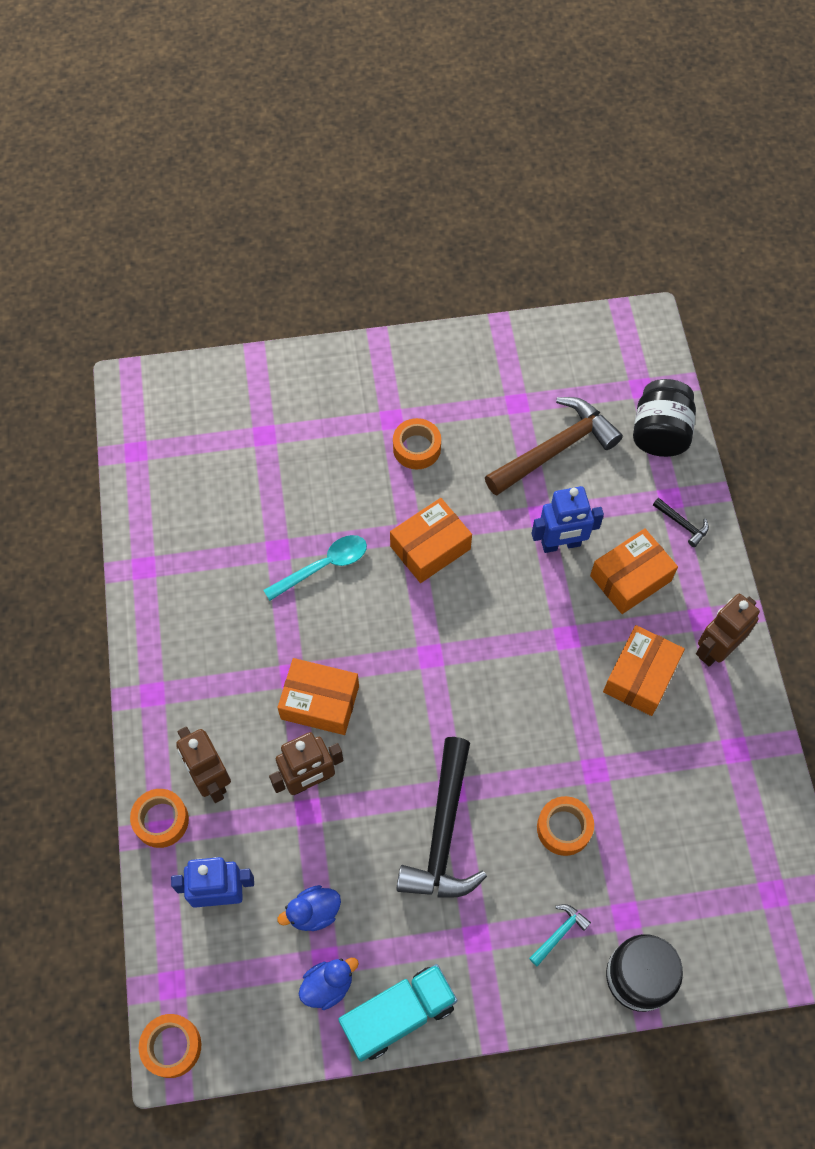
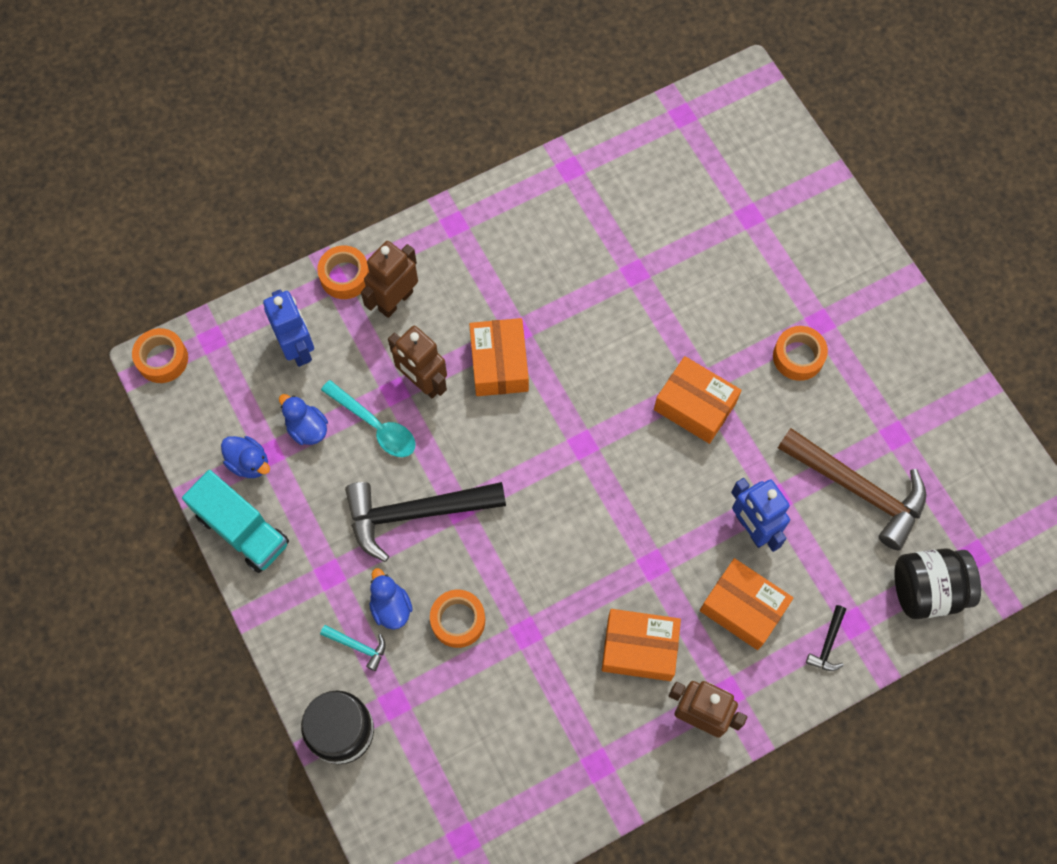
camera: 70 degrees right, 5 degrees up
turquoise spoon [263,535,367,601] -> turquoise spoon moved to [321,380,416,457]
none -> blue duck [369,568,413,630]

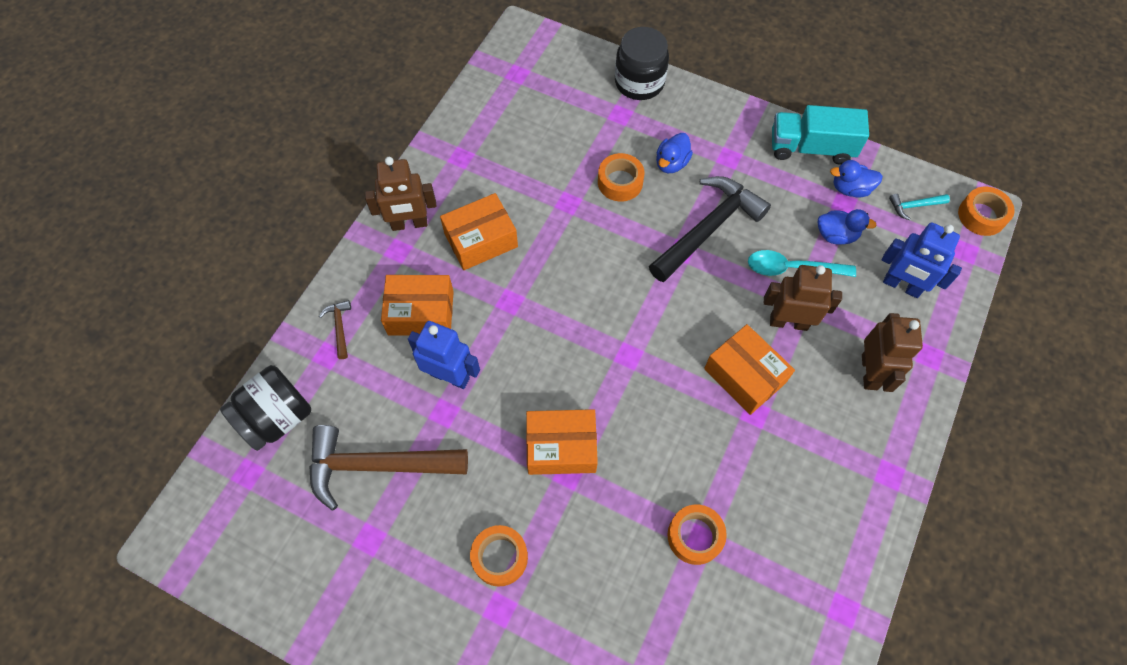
camera: 145 degrees right, 5 degrees down
orange tape [317,246,369,299] -> orange tape moved to [668,505,727,565]
turquoise hammer [320,625,386,671] -> turquoise hammer moved to [889,194,950,220]
blue duck [369,568,413,630] -> blue duck turned 90 degrees clockwise [656,133,693,173]
black hammer [806,605,846,671] -> brown hammer [319,300,351,359]

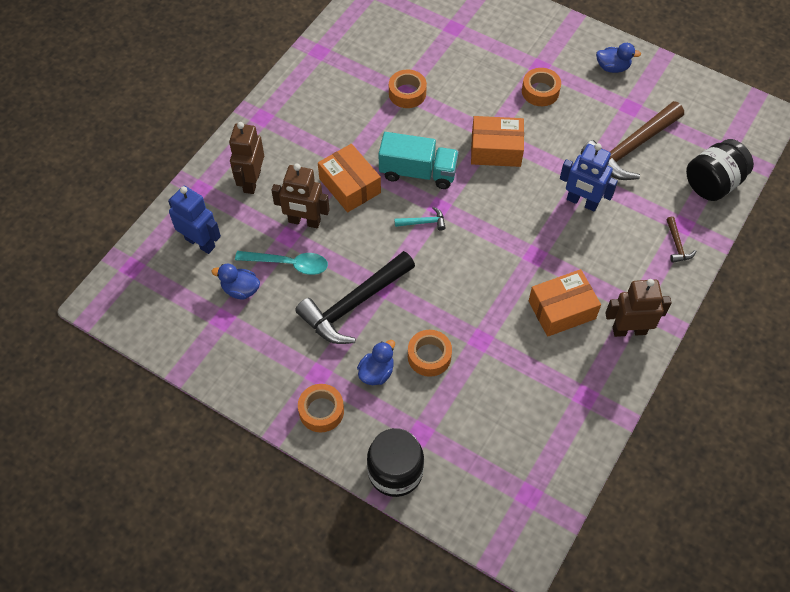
camera: 175 degrees left, 5 degrees down
brown hammer [309,425,468,511] -> brown hammer turned 135 degrees clockwise [581,101,684,180]
orange box [381,275,454,336] -> none
turquoise truck [772,105,869,165] -> turquoise truck moved to [379,132,459,189]
blue duck [830,160,883,197] -> blue duck moved to [596,43,641,73]
turquoise hammer [889,194,950,220] -> turquoise hammer moved to [394,207,446,231]
orange tape [958,187,1014,236] -> orange tape moved to [298,384,344,432]

